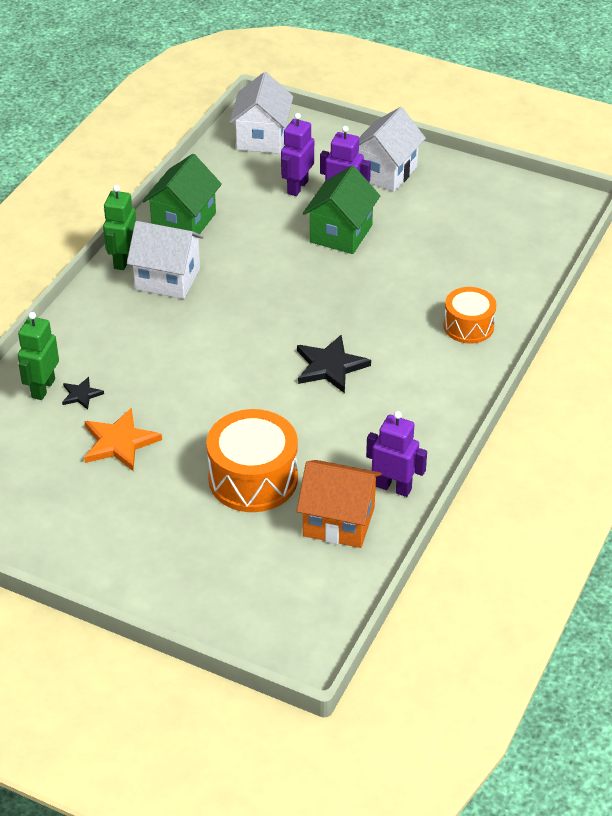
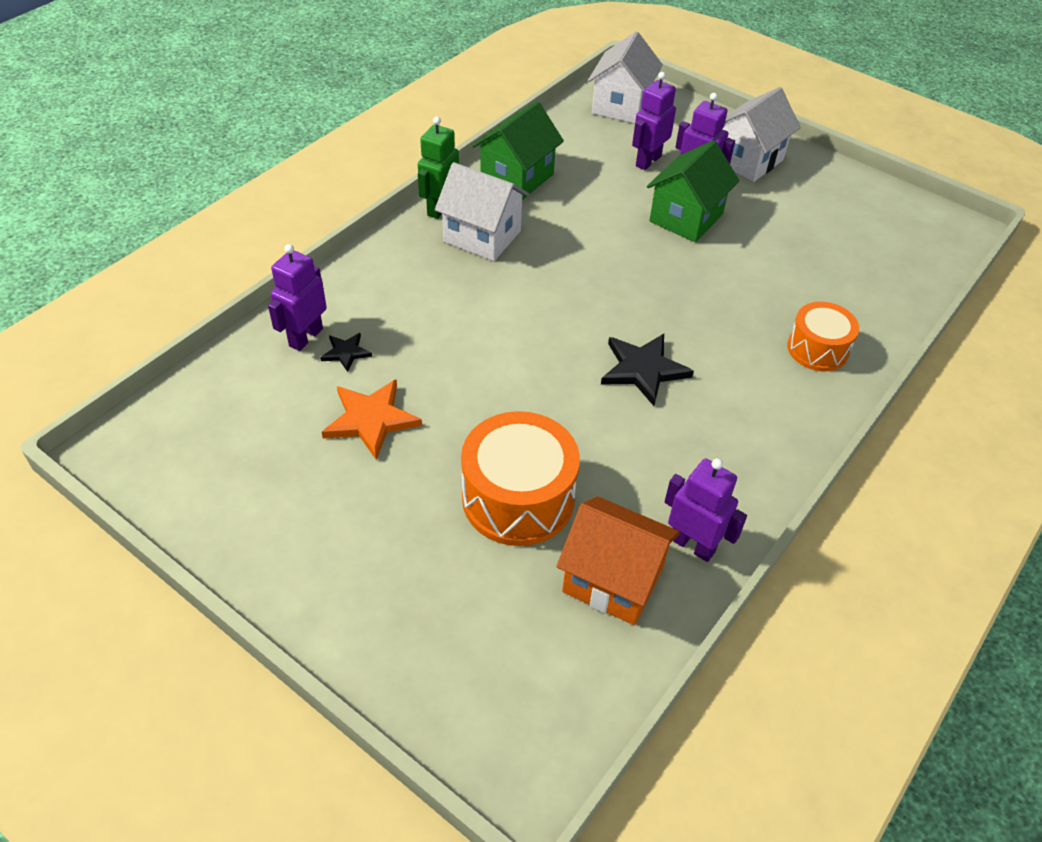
camera: 10 degrees right, 5 degrees up
green robot [18,312,59,400] -> purple robot [268,244,327,351]

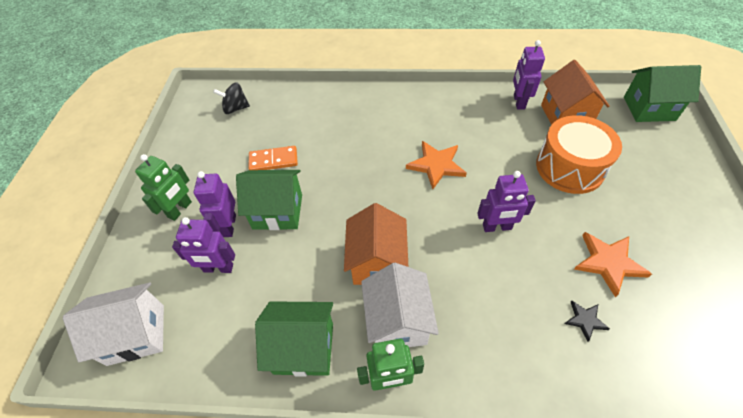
camera: 120 degrees left, 5 degrees up
purple robot [268,244,327,351] -> purple robot moved to [477,171,536,232]
black star [601,334,694,406] -> orange star [406,141,467,189]
white house [723,87,801,182] -> green robot [135,154,192,221]
orange drum [787,302,859,371] -> none
none -> black spinning top [213,82,250,114]
none -> orange domino [249,146,298,170]
none -> orange house [344,203,408,285]
none -> green house [624,65,701,122]

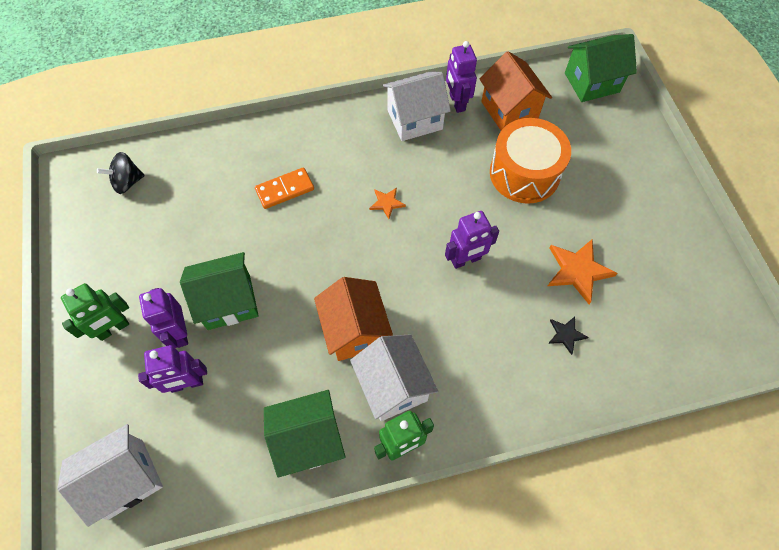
camera: 20 degrees left, 10 degrees up
green robot [135,154,192,221] -> green robot turned 45 degrees clockwise [61,283,129,341]
orange domino [249,146,298,170] -> orange domino moved to [255,167,314,209]
orange star [406,141,467,189] -> orange star [369,188,406,219], size x0.55
none -> white house [383,71,451,141]

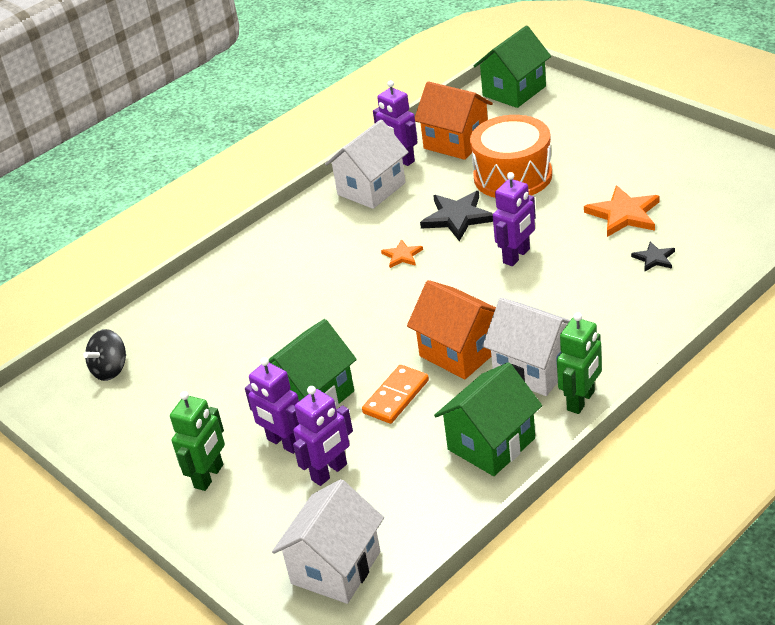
camera: 25 degrees left, 25 degrees down
orange domino [255,167,314,209] -> orange domino moved to [362,365,429,424]
none -> black star [420,191,493,241]

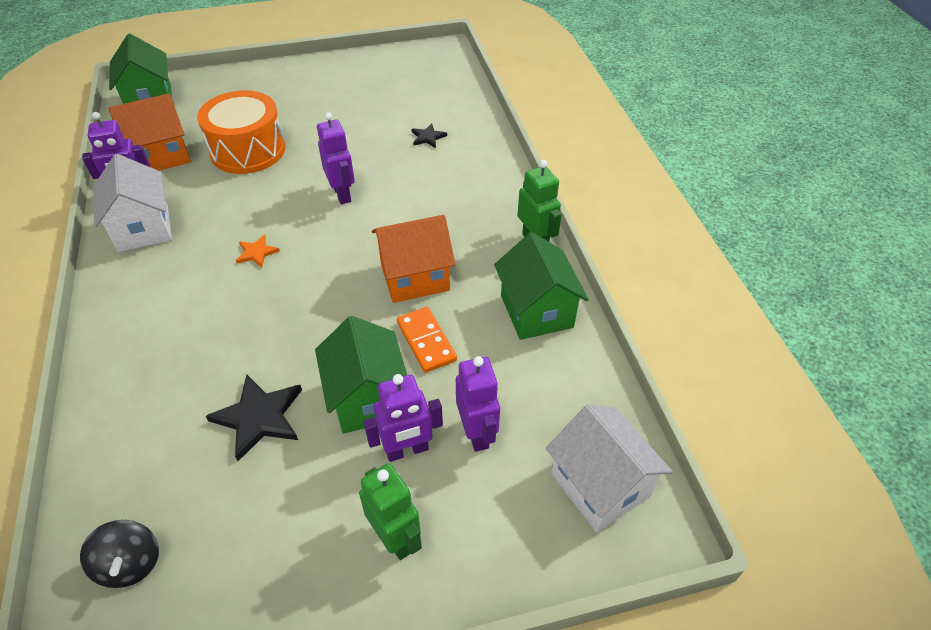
camera: 65 degrees left, 10 degrees up
black star [420,191,493,241] -> black star moved to [206,374,302,461]
white house [482,298,570,396] -> none
orange star [584,185,660,237] -> none

